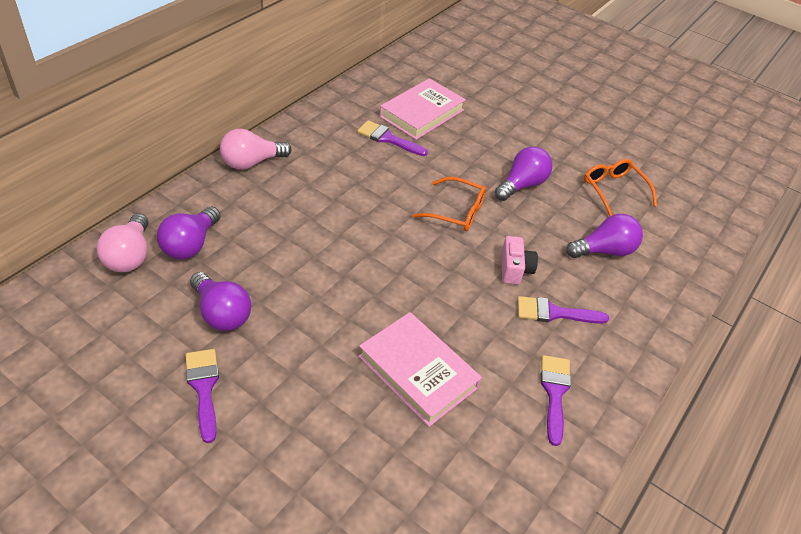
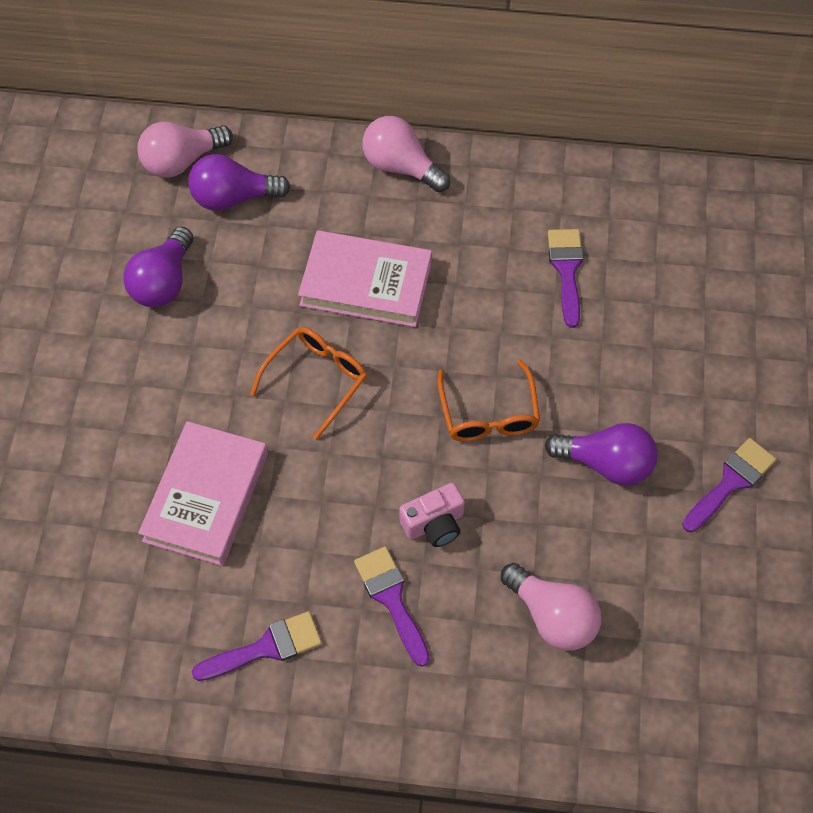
camera: 65 degrees right, 15 degrees up
purple brush [185,349,219,443] -> purple brush moved to [682,438,776,532]
pink book [380,78,466,140] -> pink book moved to [298,230,432,327]
purple light bulb [566,214,643,258] -> pink light bulb [501,563,601,650]
orange glasses [584,159,657,216] -> orange glasses moved to [250,327,367,440]

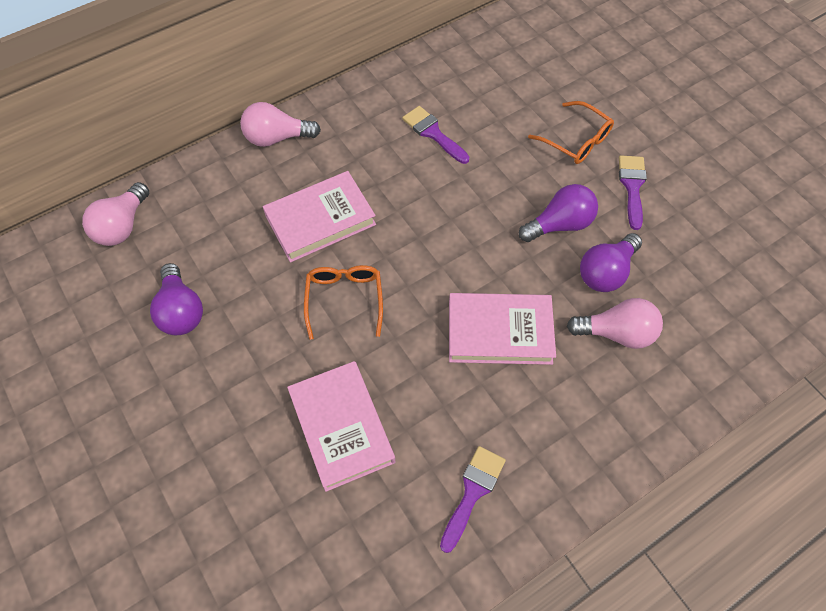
camera: 40 degrees left, 0 degrees up
purple light bulb [188,154,291,211] -> purple light bulb moved to [580,233,642,292]
purple brush [354,546,430,667] -> none
pink camera [399,483,465,547] -> pink book [449,293,556,365]
orange glasses [437,360,540,442] -> orange glasses moved to [528,101,614,164]

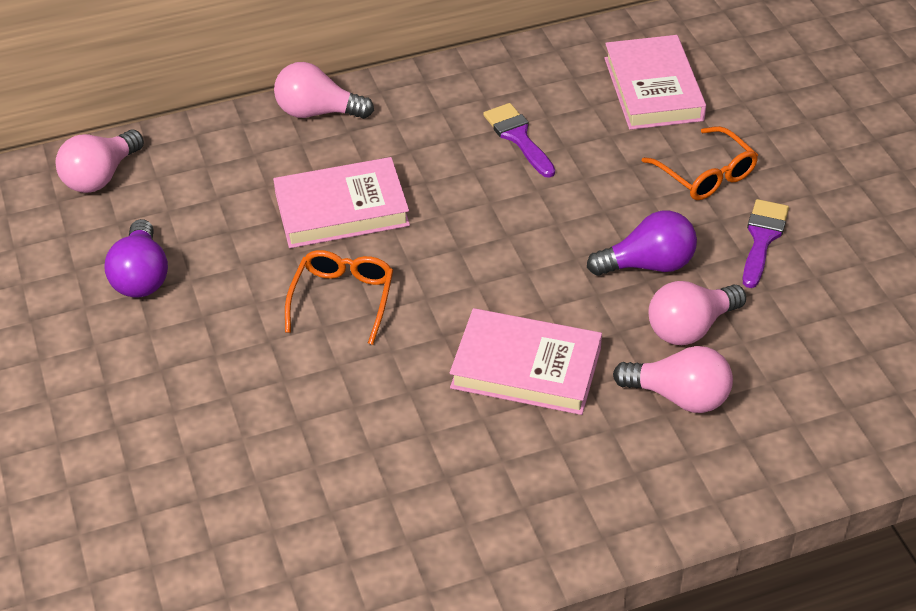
camera: 15 degrees right, 15 degrees down
pink book [287,361,395,492] -> pink book moved to [604,35,706,130]
purple brush [440,446,506,553] -> none
purple light bulb [580,233,642,292] -> pink light bulb [648,281,746,345]

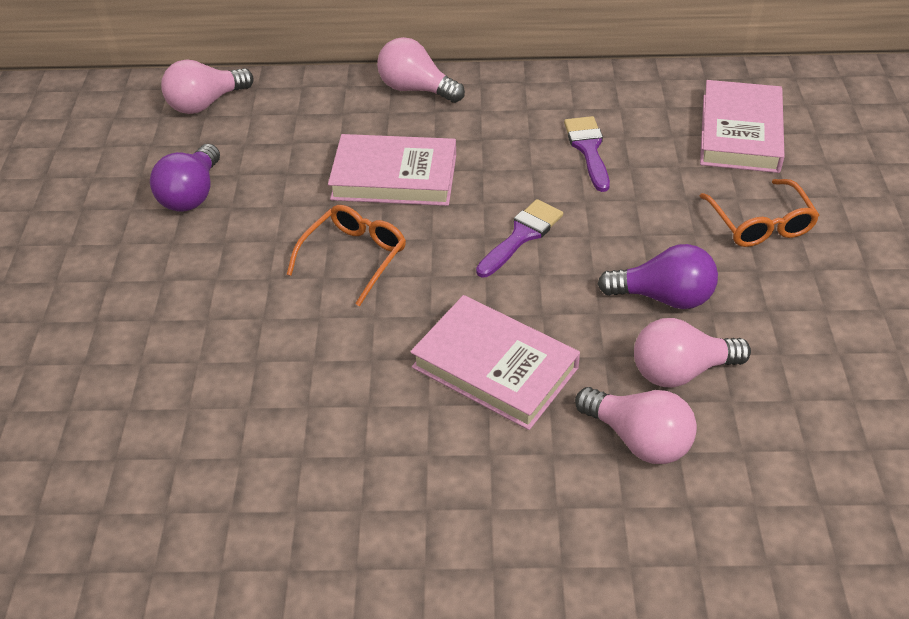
camera: 20 degrees right, 0 degrees up
purple brush [742,199,789,288] -> purple brush moved to [476,199,563,277]

